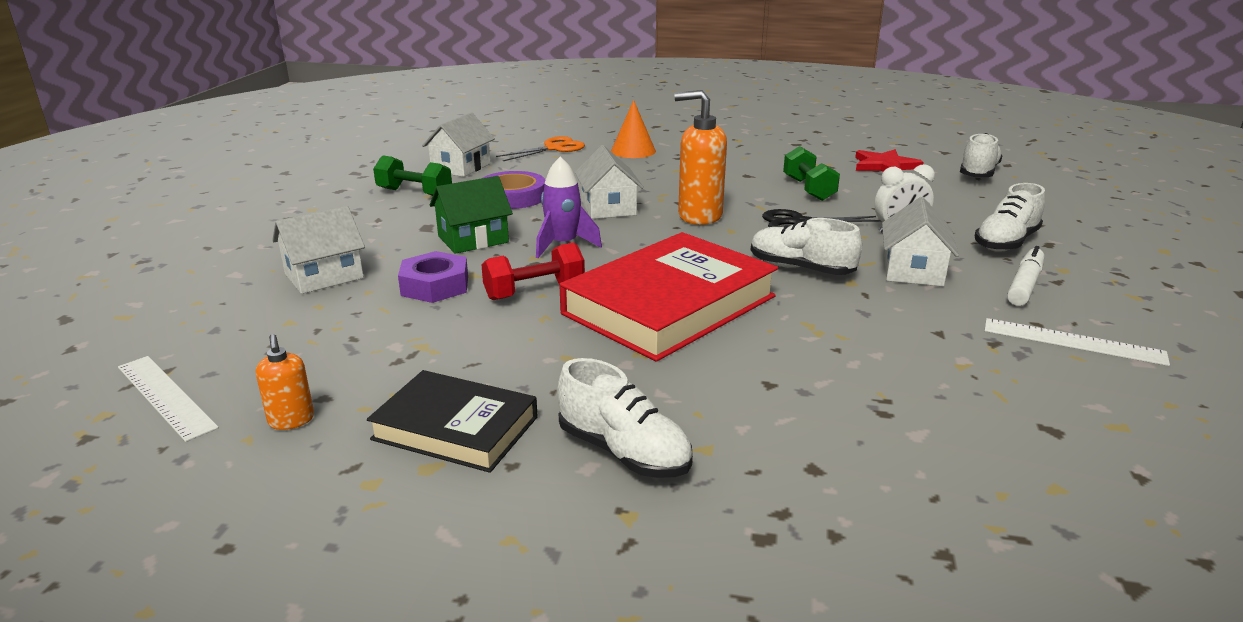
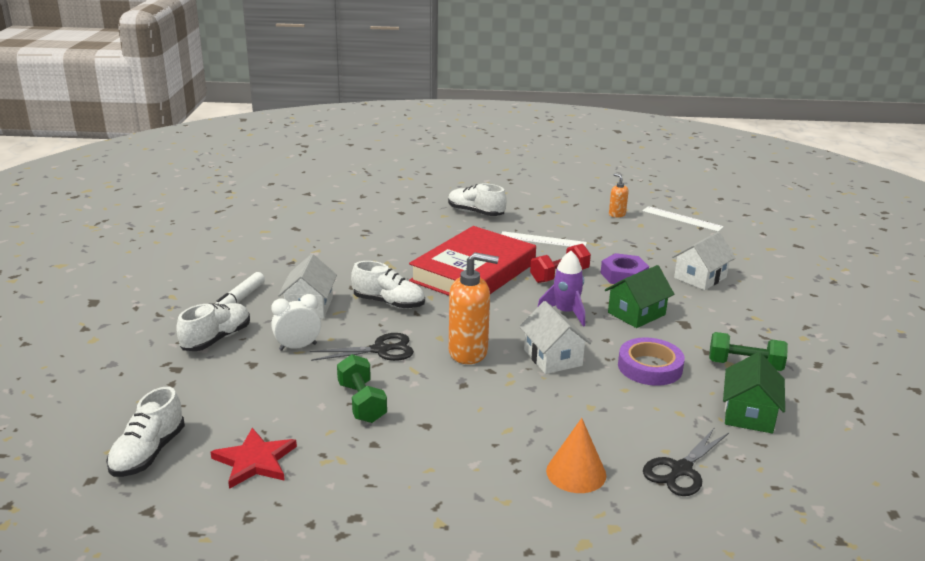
camera: 170 degrees right, 0 degrees up
black book [367,370,538,473] -> none
white house [422,113,495,177] -> green house [723,352,785,433]
orange scissors [496,136,585,161] -> black scissors [643,427,729,496]
white ruler [985,318,1170,366] -> white ruler moved to [501,231,587,247]

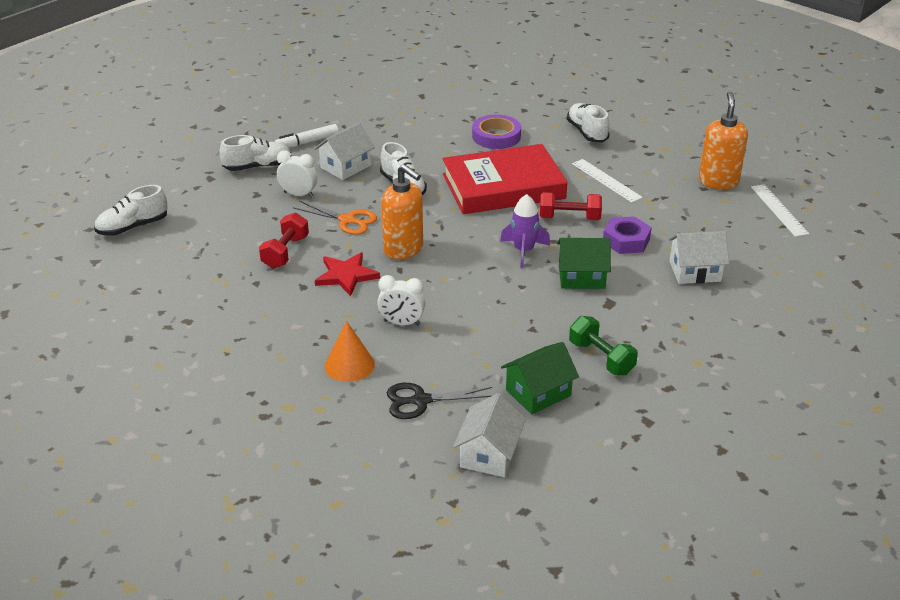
camera: 40 degrees right, 10 degrees up
red star [211,428,297,489] -> red star moved to [315,252,380,296]
black scissors [310,333,414,361] -> orange scissors [293,201,377,235]
green dumbbell [337,354,387,423] -> red dumbbell [259,212,309,269]
white house [519,301,591,374] -> white house moved to [453,393,526,477]
orange soap dispenser [609,173,629,218] -> orange soap dispenser [699,92,748,189], size x1.96
purple tape [618,337,685,386] -> purple tape moved to [472,114,521,149]
none -> white clock [377,275,425,326]

